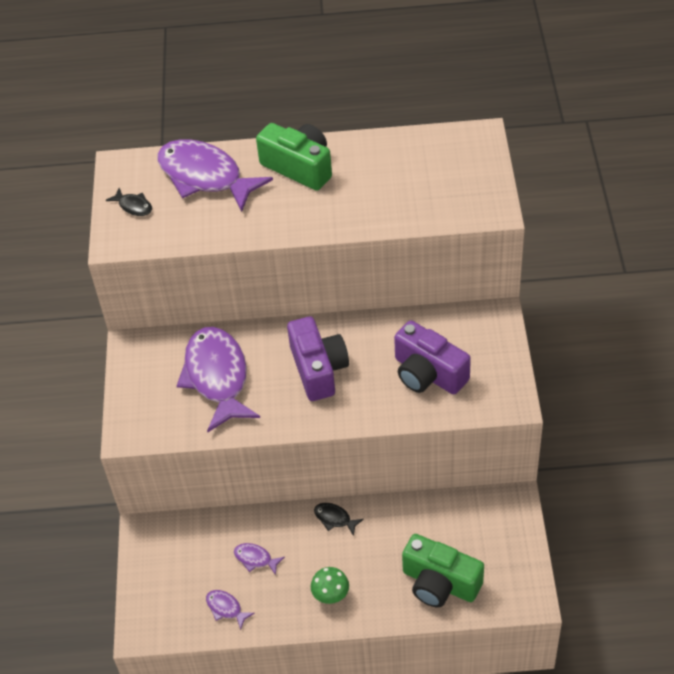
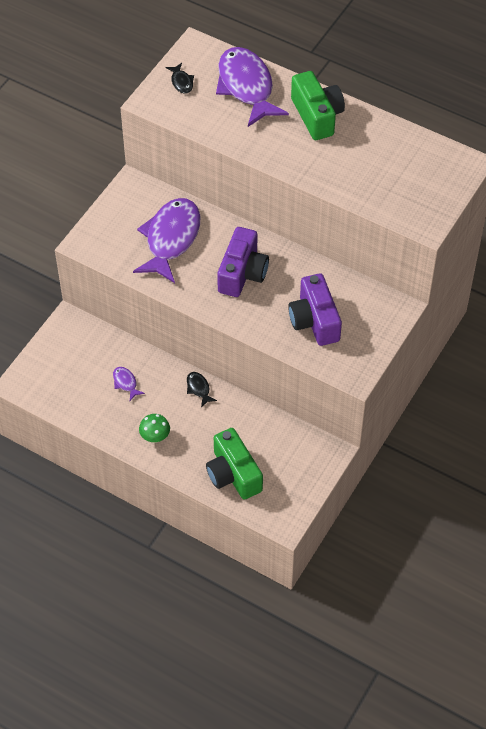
camera: 30 degrees right, 5 degrees up
purple fish [206,590,255,630] -> none

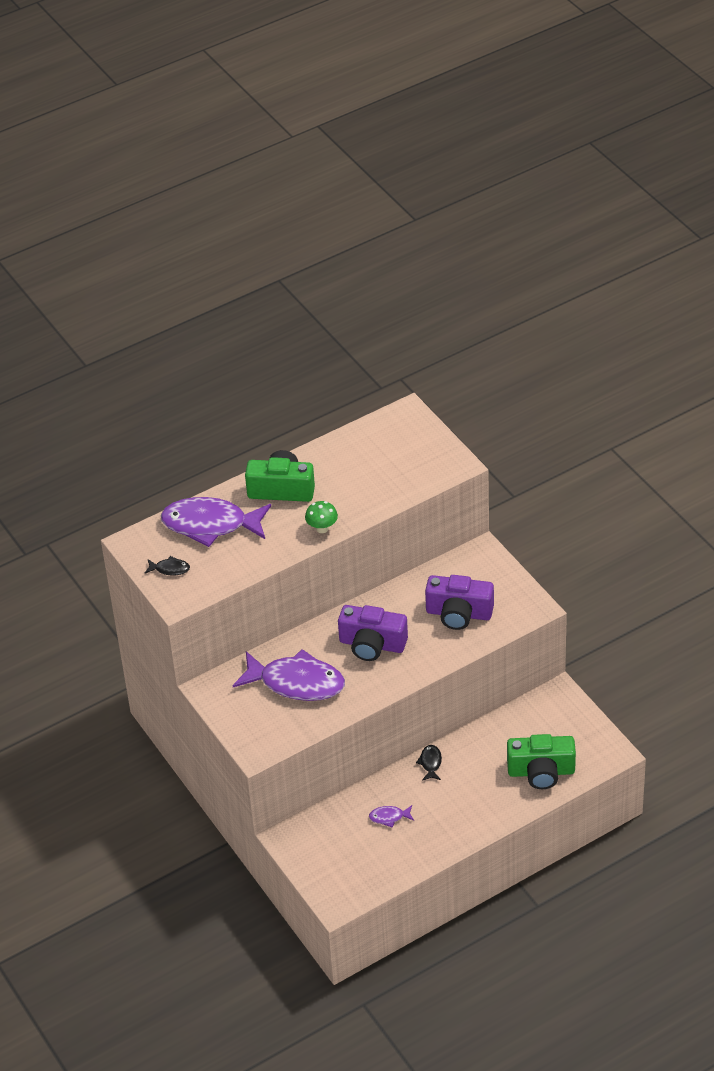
camera: 60 degrees left, 10 degrees down
purple fish [133,198,200,283] -> purple fish turned 150 degrees clockwise [233,649,345,701]
green mushroom [139,414,170,443] -> green mushroom moved to [305,501,338,533]
black fish [187,372,217,407] -> black fish turned 90 degrees clockwise [416,745,442,781]
purple camera [217,227,269,297] -> purple camera turned 150 degrees clockwise [338,605,408,661]

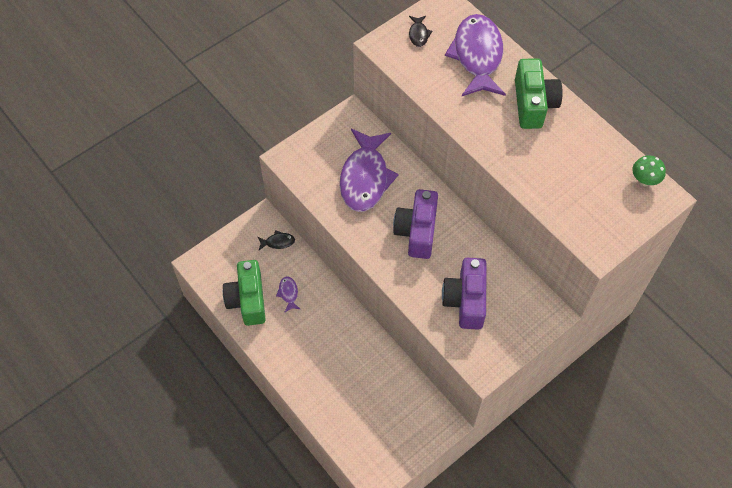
camera: 80 degrees right, 15 degrees up
green mushroom [305,501,338,533] -> green mushroom moved to [632,155,666,186]
black fish [416,745,442,781] -> black fish moved to [258,231,295,251]
green camera [507,734,576,789] -> green camera moved to [223,260,266,326]

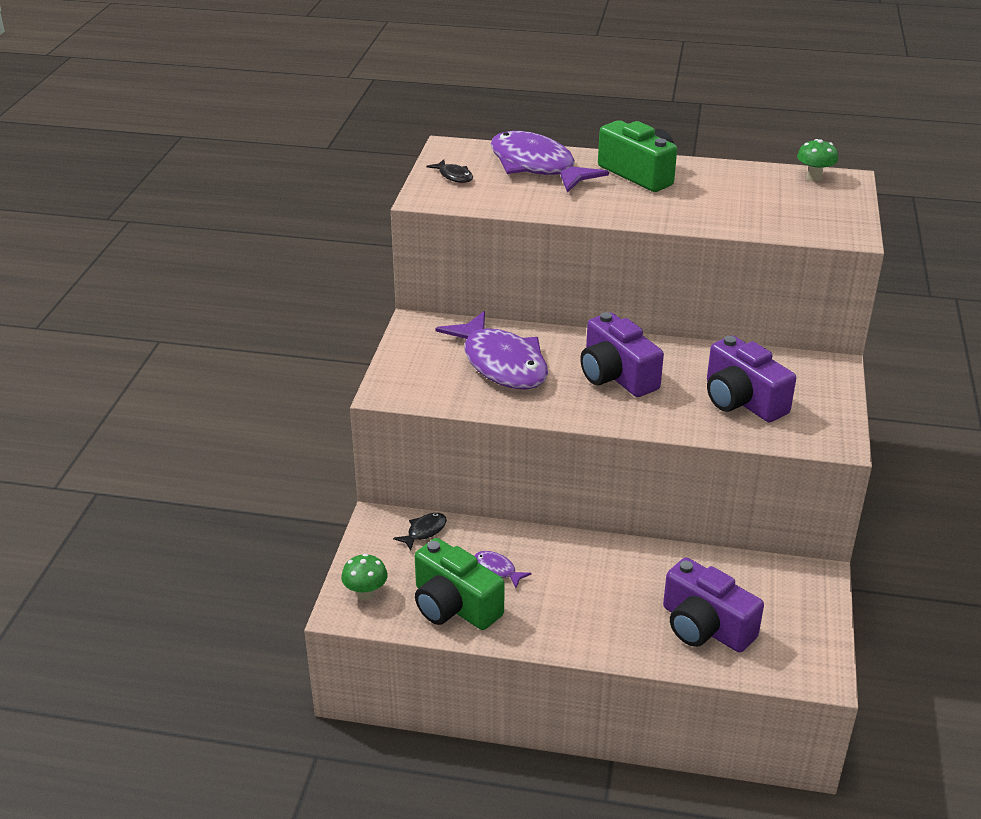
camera: 40 degrees left, 25 degrees down
none -> green mushroom [341,554,388,600]
none -> purple camera [663,558,764,652]

